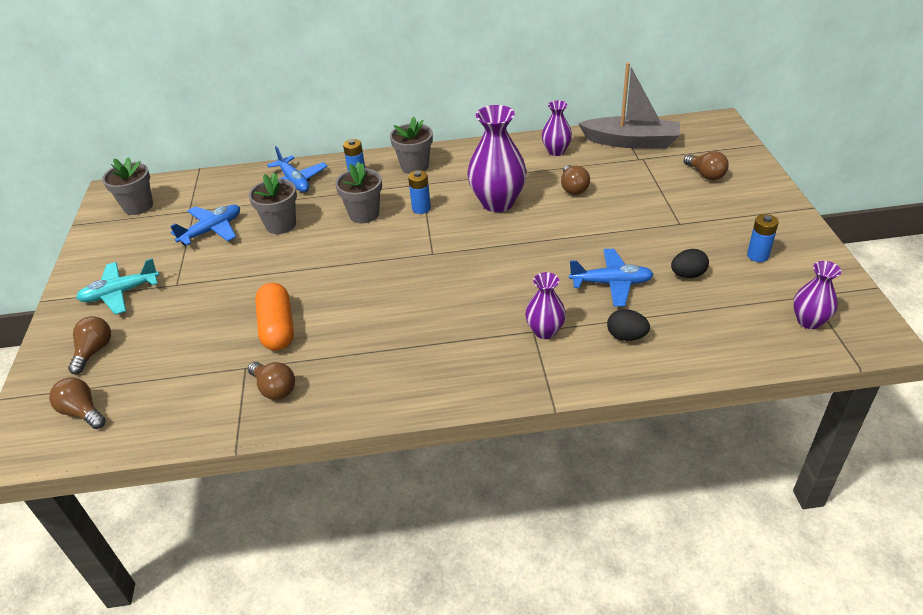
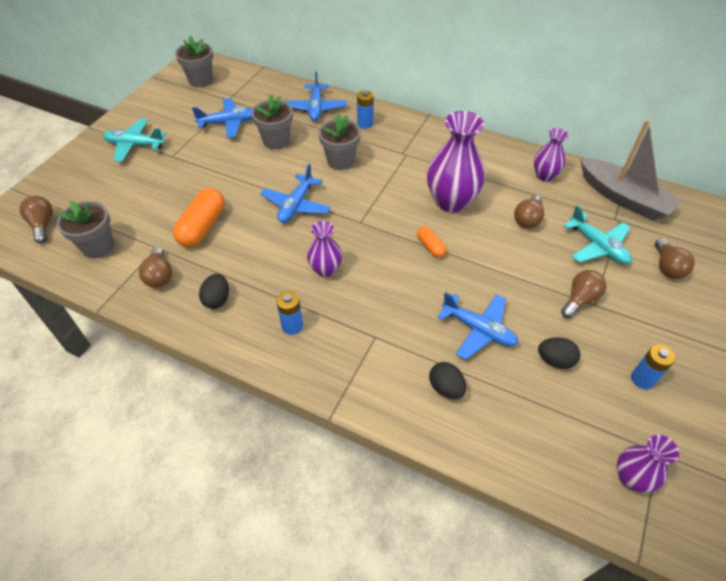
camera: 30 degrees right, 10 degrees up
brown light bulb [68,316,111,375] -> brown light bulb moved to [561,270,606,318]
grey flower pot [390,117,433,174] -> grey flower pot moved to [57,201,114,258]
blue battery [408,170,431,214] -> blue battery moved to [276,291,303,335]
purple vase [525,272,566,339] -> purple vase moved to [307,221,342,277]
none -> black egg [199,274,229,309]
none -> blue plane [260,164,331,223]
none -> orange capsule [417,226,446,258]
none -> turquoise plane [563,205,632,264]

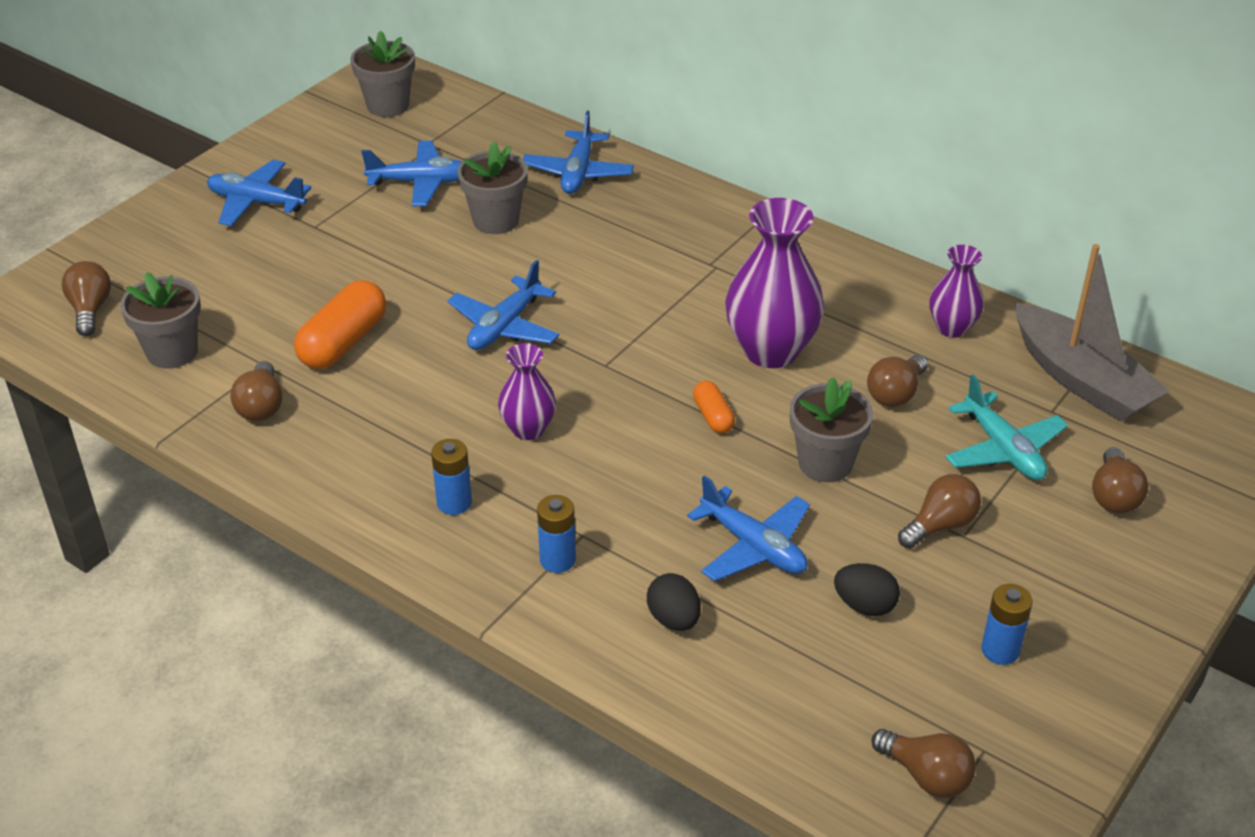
camera: 10 degrees right, 10 degrees down
turquoise plane [103,119,166,162] -> blue plane [207,160,311,226]
black egg [199,274,229,309] -> none
grey flower pot [318,114,361,170] -> grey flower pot moved to [790,377,873,482]
blue battery [357,90,374,128] -> blue battery moved to [537,495,576,573]
purple vase [617,434,679,493] -> brown light bulb [872,729,976,798]

